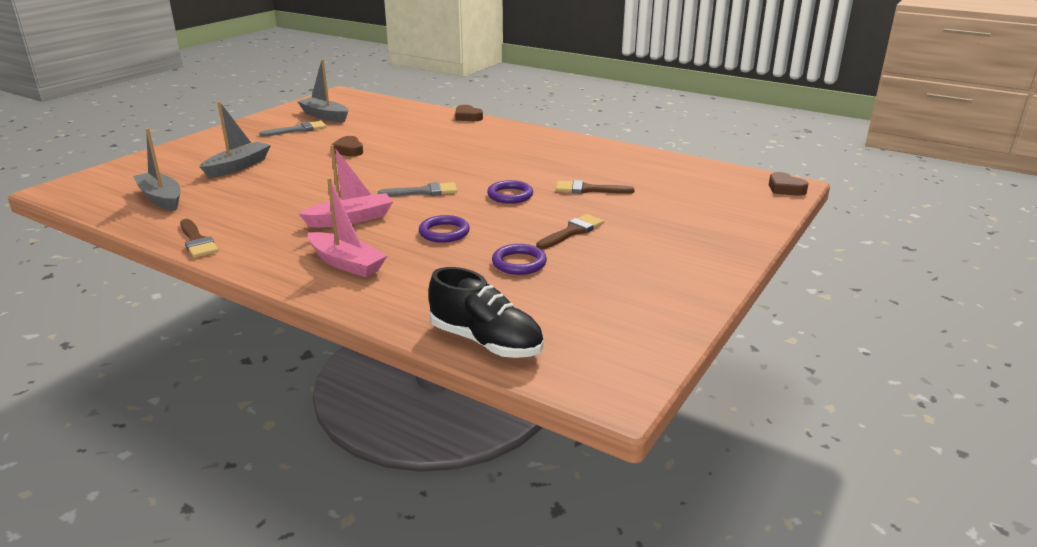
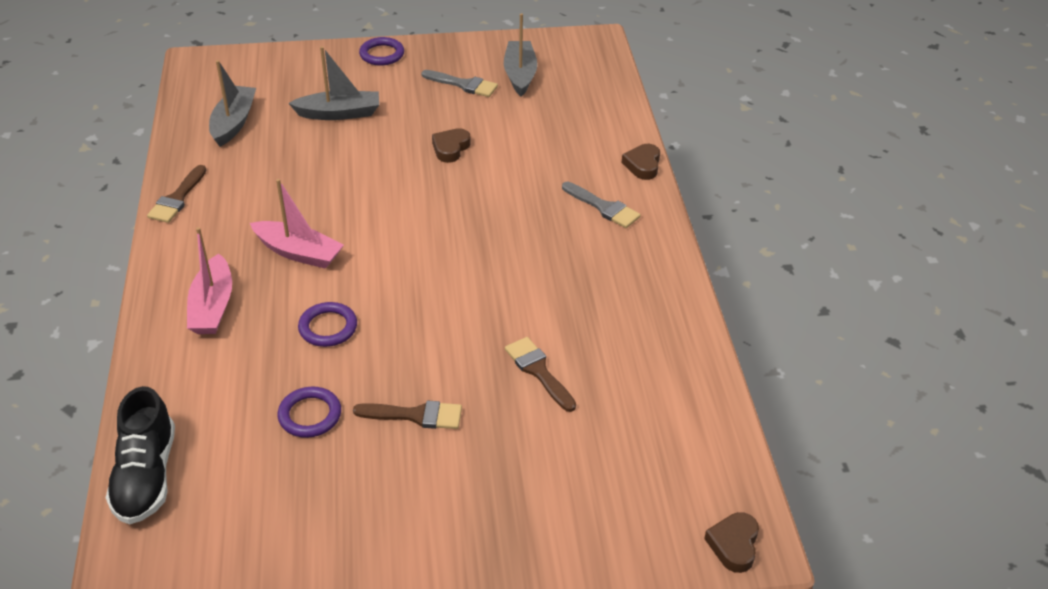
camera: 50 degrees right, 15 degrees up
grey brush [378,182,457,197] -> grey brush moved to [562,182,641,228]
purple ring [487,180,533,204] -> purple ring moved to [359,37,404,66]

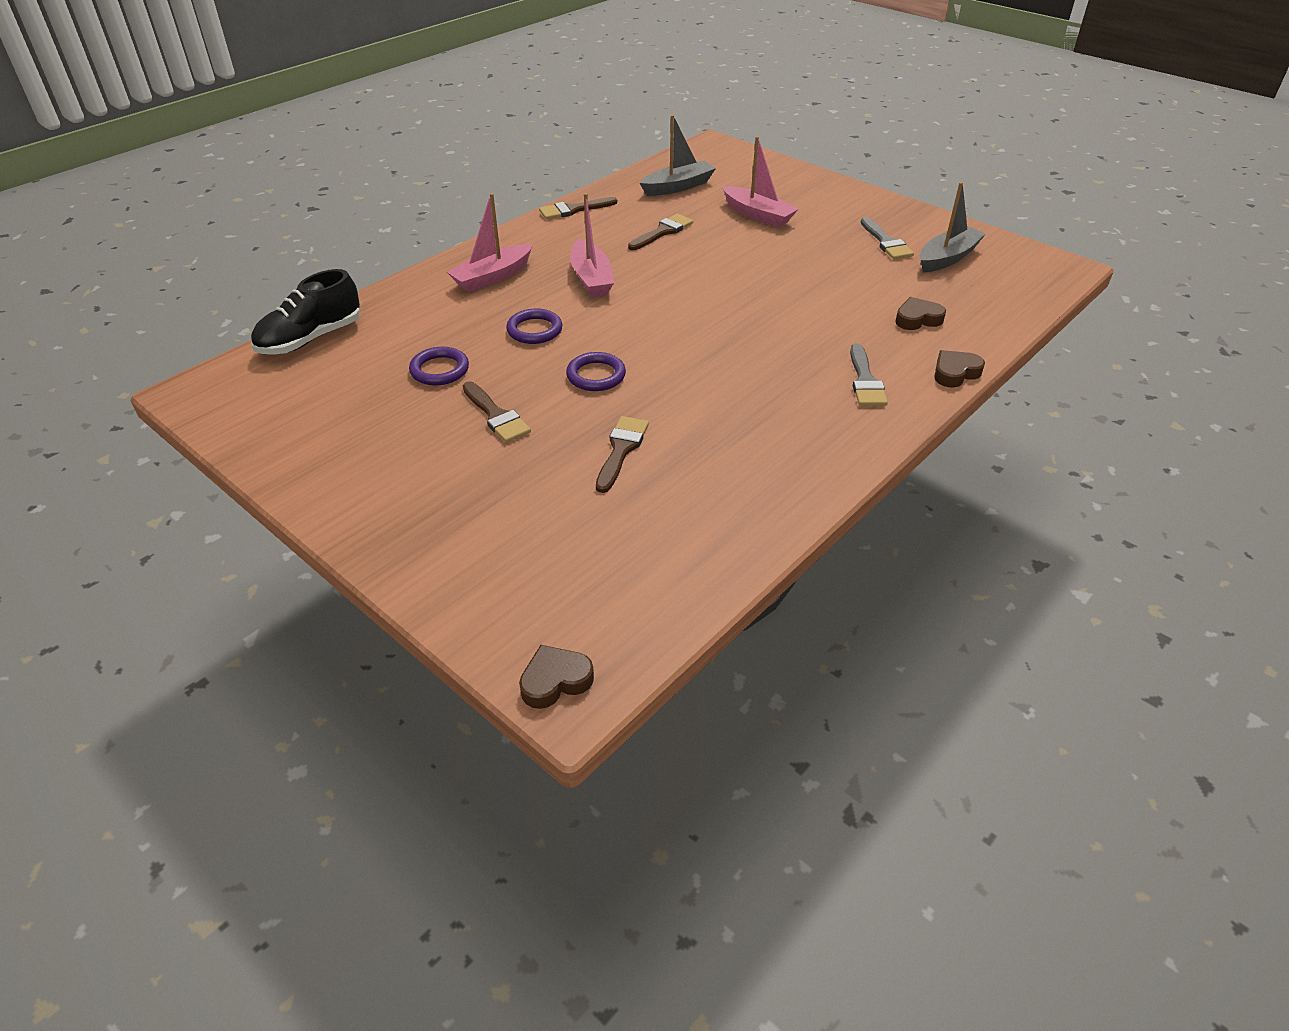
camera: 50 degrees right, 0 degrees up
grey boat [288,46,379,120] -> pink boat [722,136,798,227]
purple ring [359,37,404,66] -> purple ring moved to [566,352,626,391]
brown heart [432,128,471,163] -> brown heart moved to [895,297,946,330]
none -> brown brush [628,214,693,250]

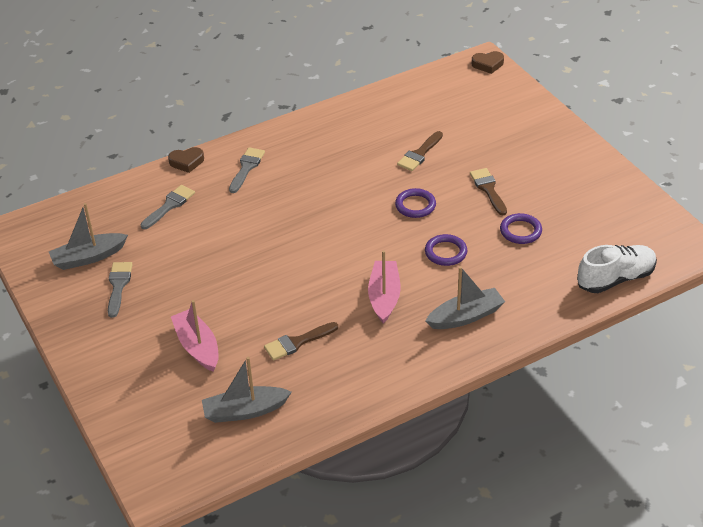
camera: 160 degrees left, 0 degrees up
black shoe [251,269,360,355] -> white shoe [577,245,657,293]
pink boat [447,193,533,292] -> grey boat [426,266,505,329]
brown brush [539,197,618,219] -> none
brown heart [895,297,946,330] -> grey brush [141,185,195,229]

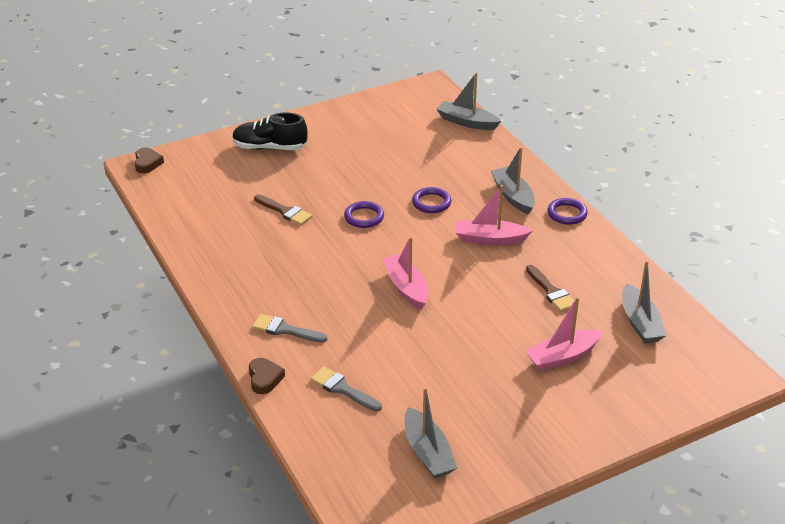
camera: 90 degrees left, 5 degrees down
grey brush [108,262,133,318] -> none
brown brush [470,168,507,215] -> none
purple ring [500,213,542,244] -> purple ring moved to [547,198,588,225]
white shoe [577,245,657,293] -> grey boat [436,73,501,130]
none -> black shoe [232,113,308,150]
none -> pink boat [383,237,428,309]

